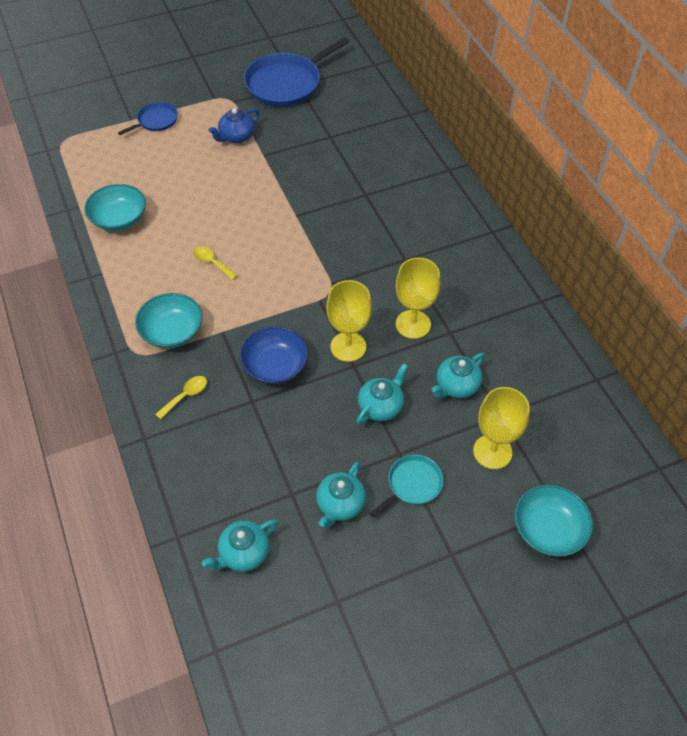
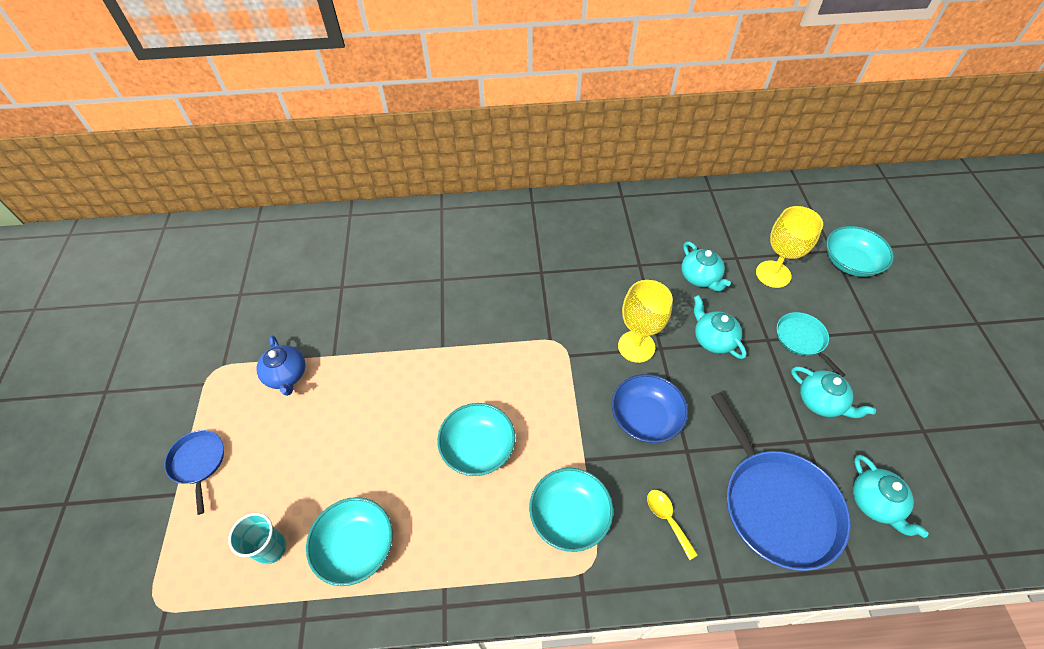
camera: 70 degrees left, 0 degrees up
yellow spoon [193,246,238,280] -> turquoise bowl [437,403,515,476]
blue pan [244,37,349,107] -> blue pan moved to [711,392,851,571]
yellow goblet [396,258,440,339] -> none
none -> turquoise cup [228,513,286,565]

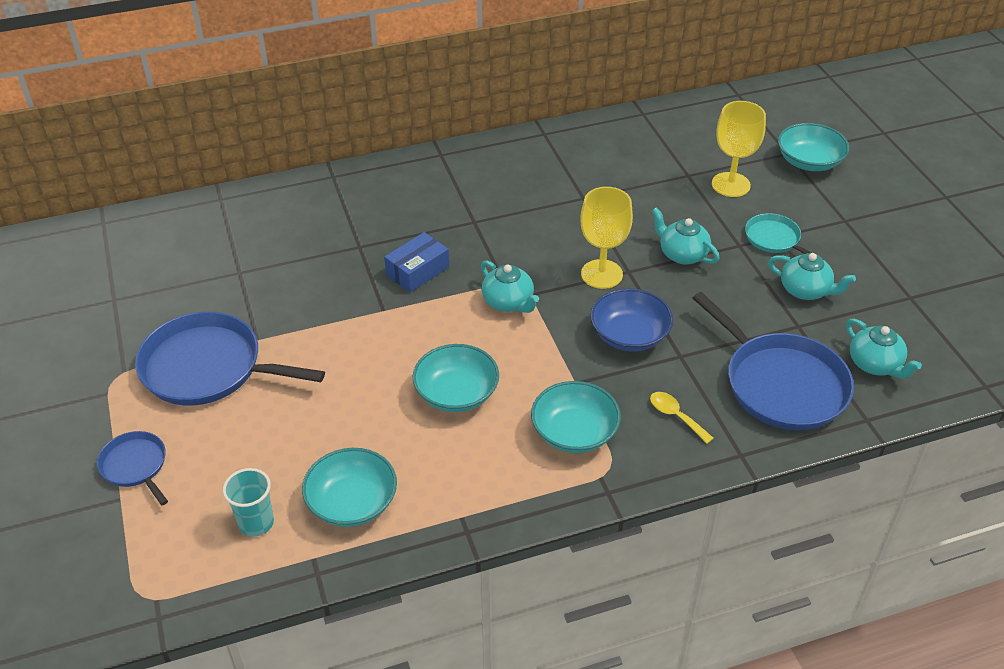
camera: 15 degrees left, 10 degrees down
blue teapot [256,335,306,396] -> blue pan [135,312,325,406]
turquoise teapot [682,241,731,292] -> turquoise teapot moved to [481,260,539,313]
none -> blue box [384,232,449,292]

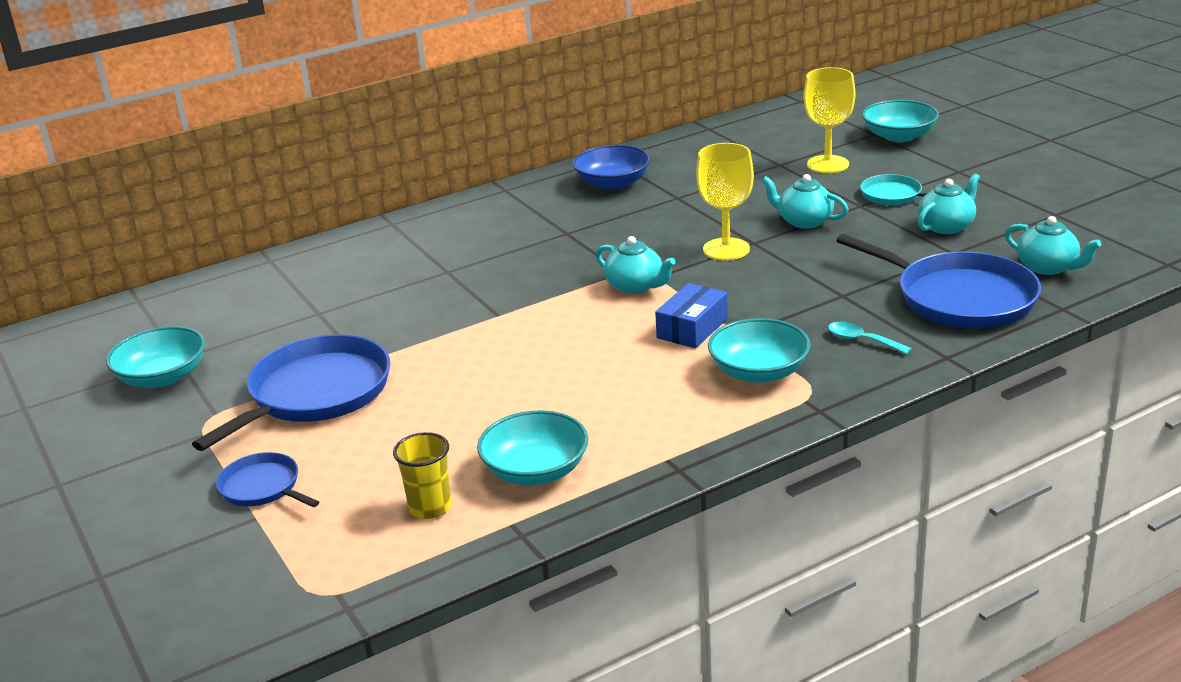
camera: 10 degrees left, 15 degrees down
blue pan [135,312,325,406] -> blue pan turned 120 degrees clockwise [192,335,391,451]
turquoise cup [223,468,274,537] -> yellow cup [393,432,451,519]
blue box [384,232,449,292] -> blue box moved to [655,283,728,348]
turquoise bowl [412,344,499,412] -> turquoise bowl moved to [106,326,205,388]
blue bowl [590,288,673,351] -> blue bowl moved to [573,145,651,190]
yellow spoon [650,392,714,444] -> turquoise spoon [828,322,912,355]
turquoise teapot [768,253,856,300] -> turquoise teapot turned 60 degrees counterclockwise [918,173,980,234]

